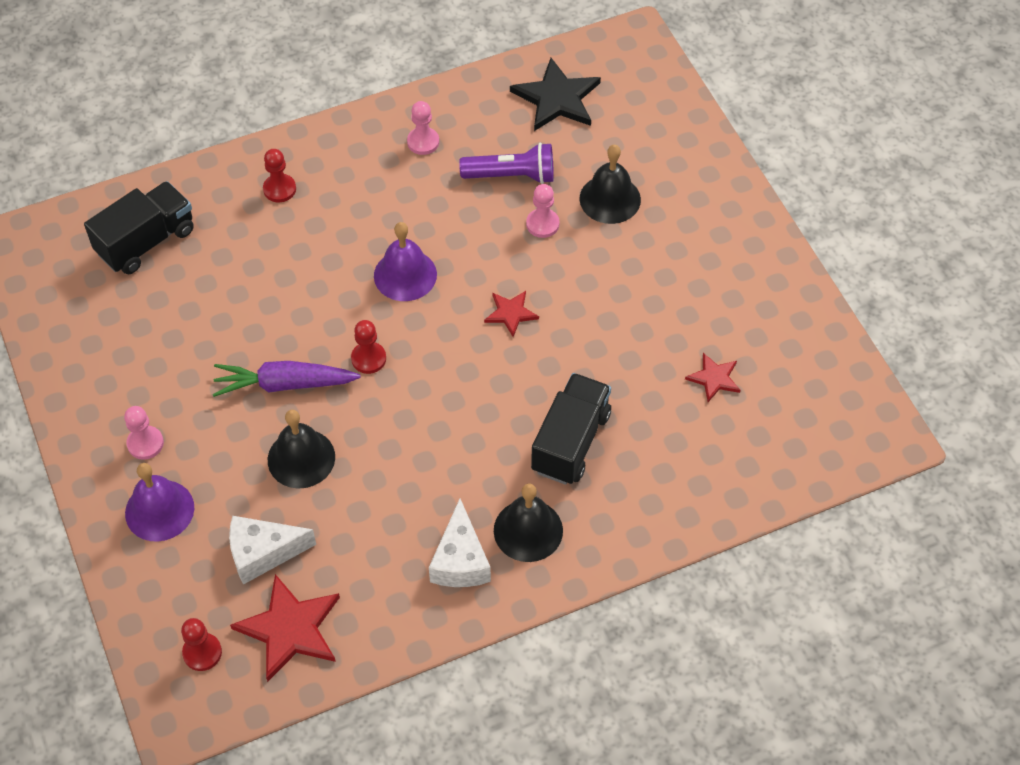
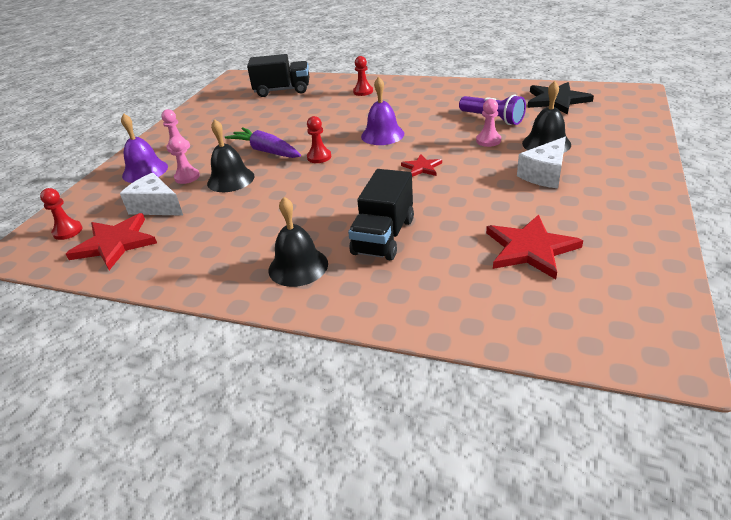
camera: 45 degrees right, 20 degrees down
pink pawn [407,101,439,155] -> pink pawn moved to [169,136,200,184]
white cheese [429,499,491,587] -> white cheese moved to [517,137,566,188]
black truck [531,373,611,485] -> black truck turned 135 degrees clockwise [348,169,414,260]
red star [685,353,741,402] -> red star [486,215,583,279], size x1.82

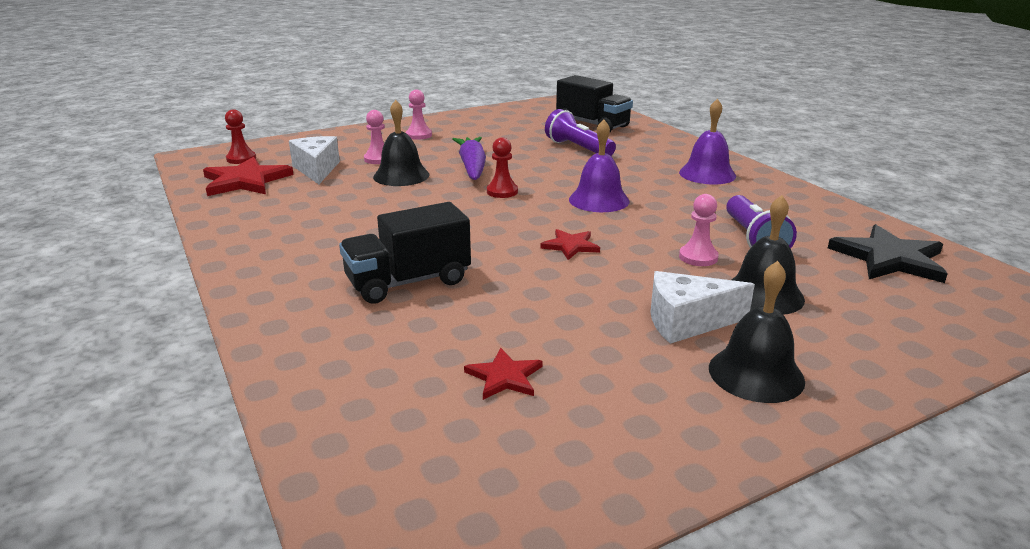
camera: 40 degrees right, 10 degrees down
purple bell [121,113,168,183] -> purple bell moved to [679,99,736,184]
black bell [269,197,328,287] -> black bell moved to [709,261,805,403]
red pawn [353,56,373,96] -> none
red star [486,215,583,279] -> red star [464,348,542,400], size x0.55
none -> purple flashlight [545,109,616,156]

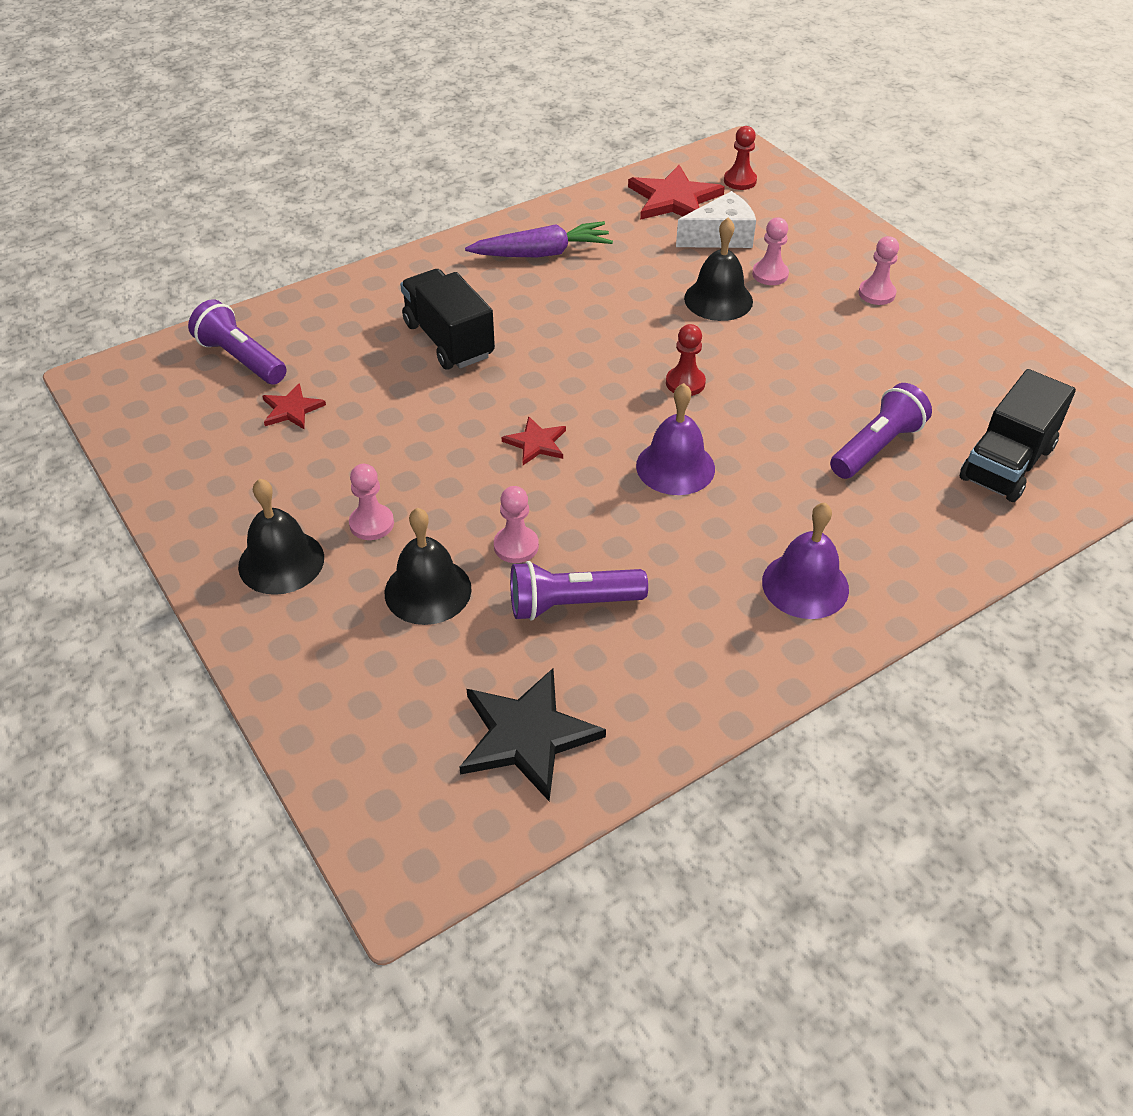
camera: 85 degrees right, 20 degrees up
purple carrot [452,137,486,180] -> purple carrot moved to [465,221,613,257]
white cheese [650,271,755,344] -> pink pawn [349,464,394,540]
none -> purple flashlight [188,299,287,384]

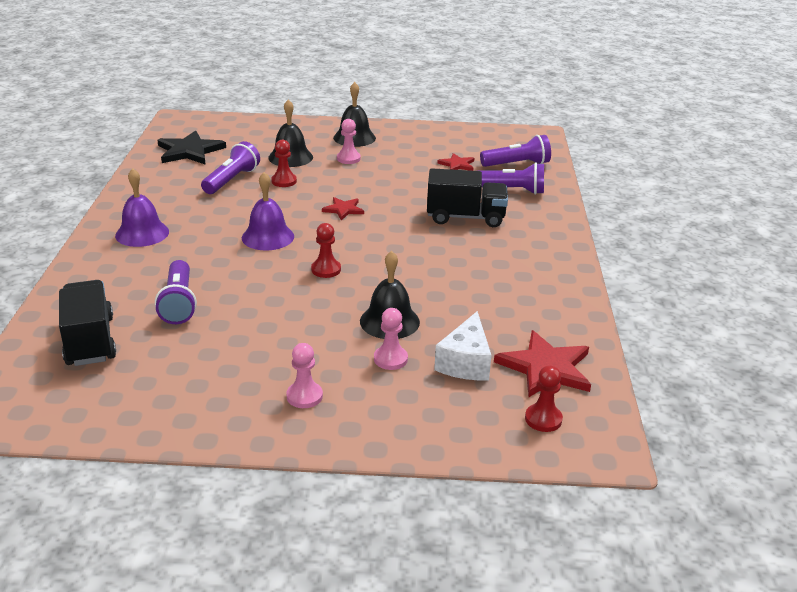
camera: 125 degrees right, 15 degrees down
purple carrot [465,221,613,257] -> none
pink pawn [494,486,539,563] -> red pawn [271,140,297,187]
none -> purple flashlight [481,163,544,195]

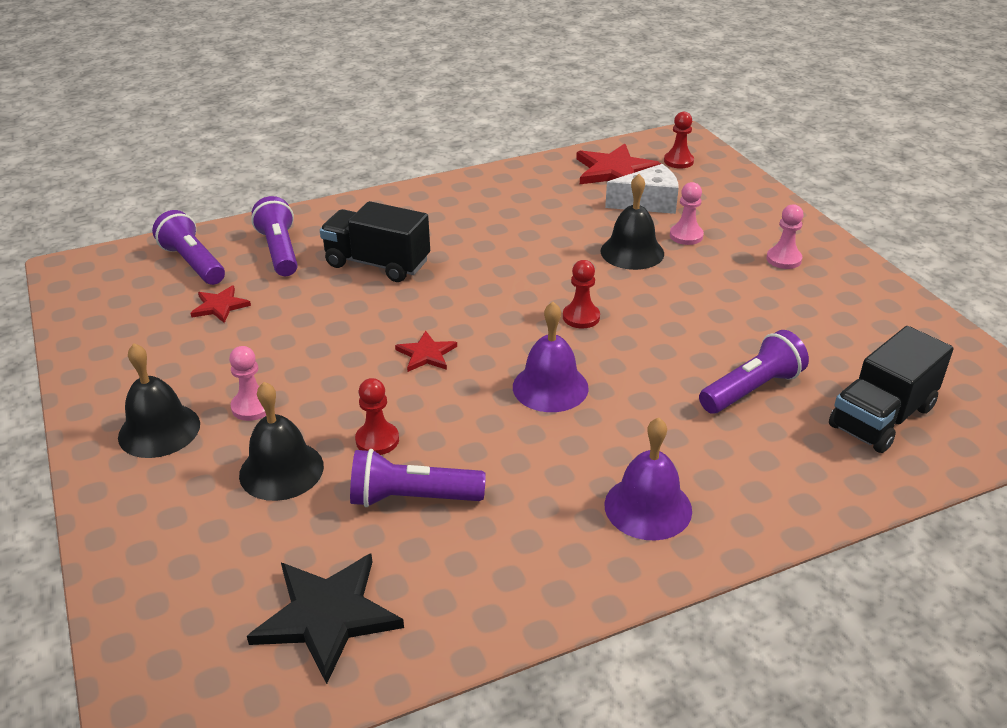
camera: 115 degrees left, 5 degrees up
black truck [427,168,508,227] -> black truck turned 45 degrees counterclockwise [320,201,430,282]

